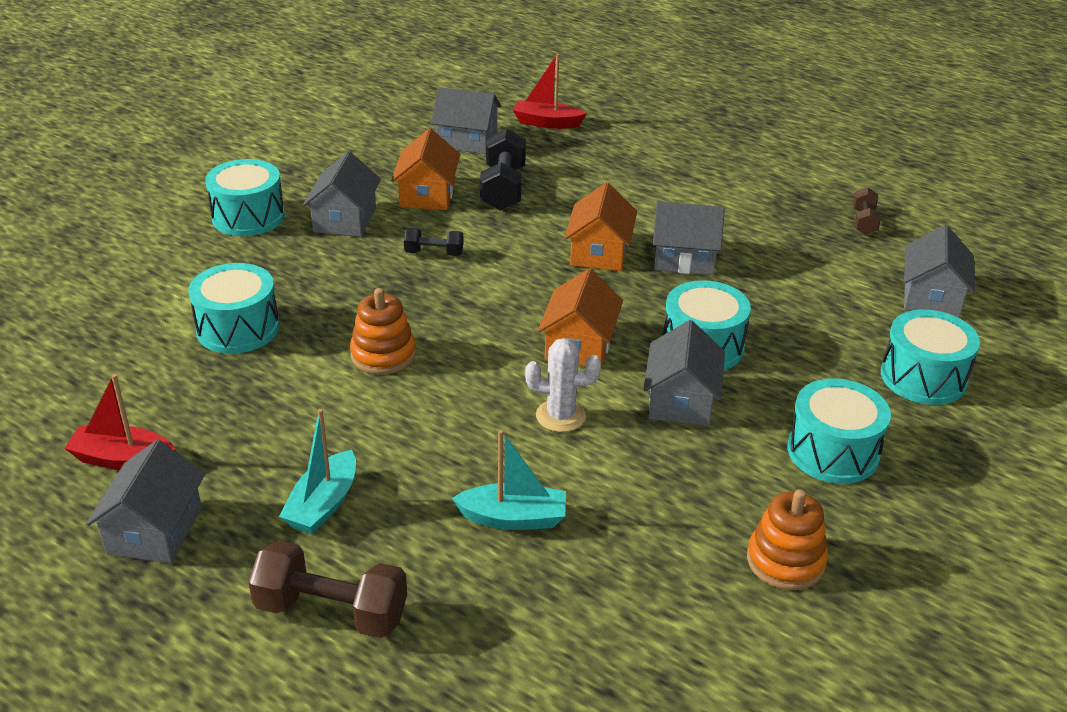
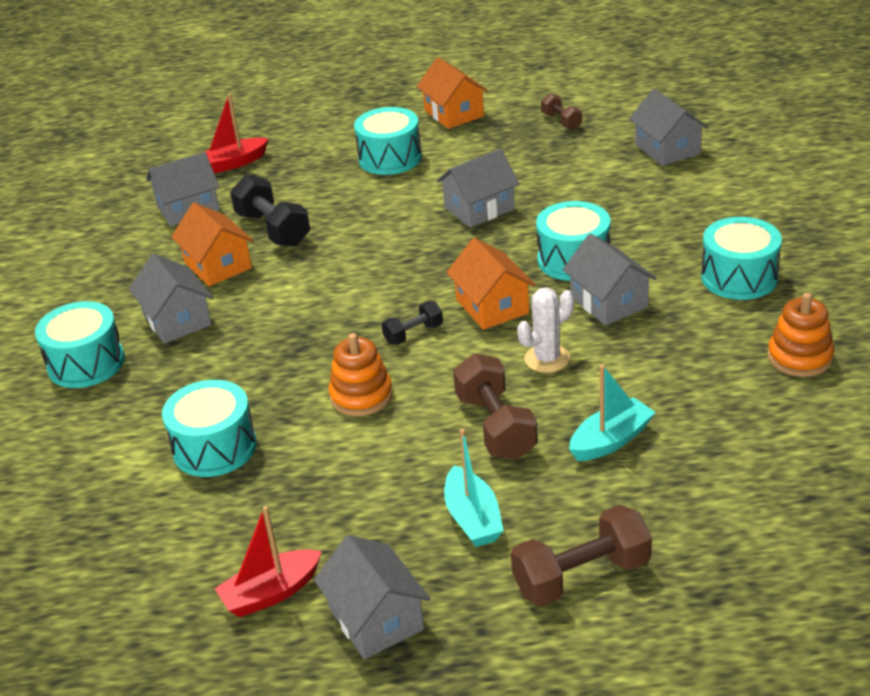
camera: 35 degrees left, 0 degrees up
black dumbbell [404,228,464,256] -> black dumbbell moved to [382,301,443,345]
orange house [564,182,637,271] -> orange house moved to [417,57,489,129]
turquoise drum [881,309,980,405] -> turquoise drum moved to [354,107,422,175]
none -> brown dumbbell [453,354,538,460]

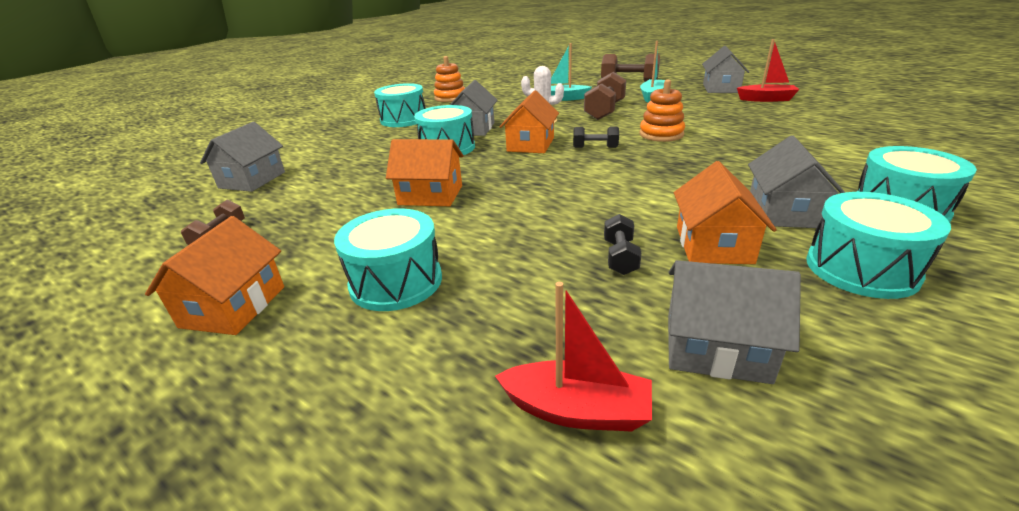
camera: 140 degrees left, 5 degrees down
turquoise drum [162,380,256,477] -> turquoise drum moved to [806,192,951,299]
black dumbbell [230,175,310,247] -> black dumbbell [604,214,642,275], size x0.56
grey house [437,149,519,227] -> orange house [386,139,464,206]

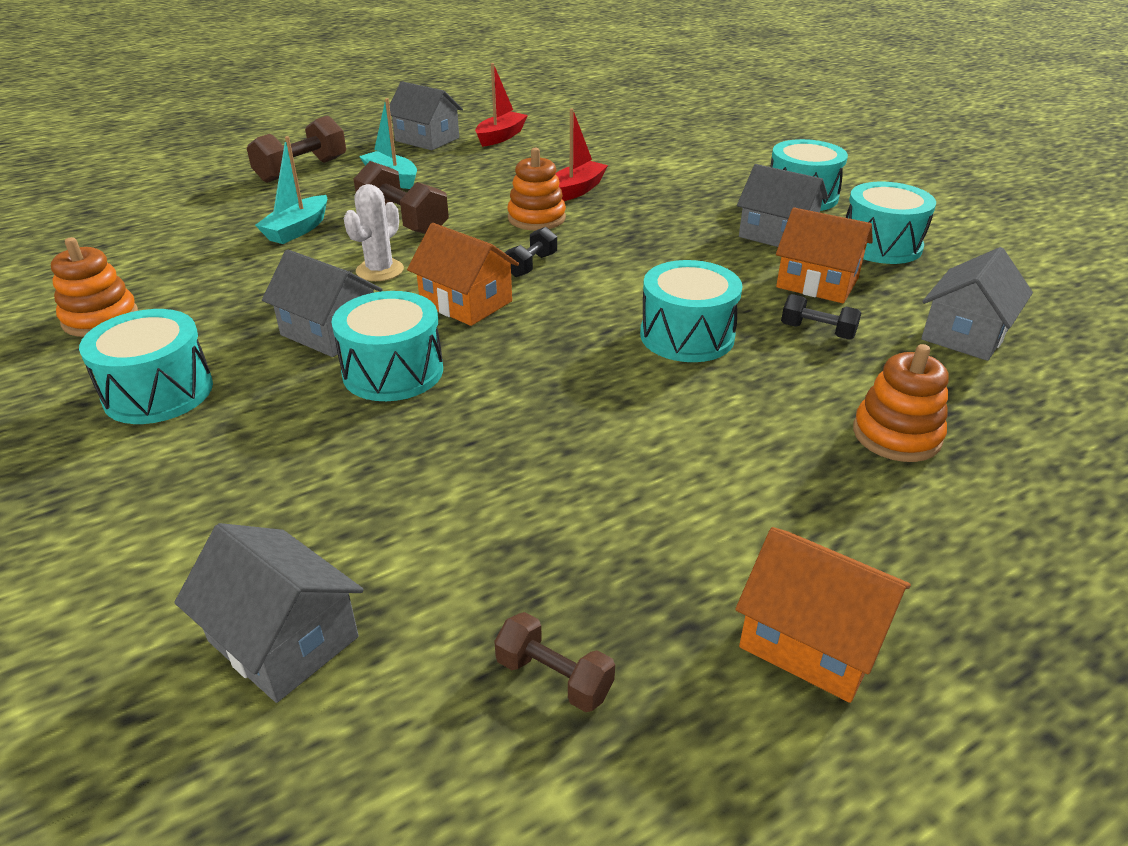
camera: 70 degrees left, 5 degrees up
turquoise drum [334,208,442,311] -> turquoise drum moved to [640,260,742,362]
orange house [386,139,464,206] -> none
red boat [495,282,652,432] -> red boat moved to [556,108,608,201]
none -> orange stacking toy [853,344,949,462]

